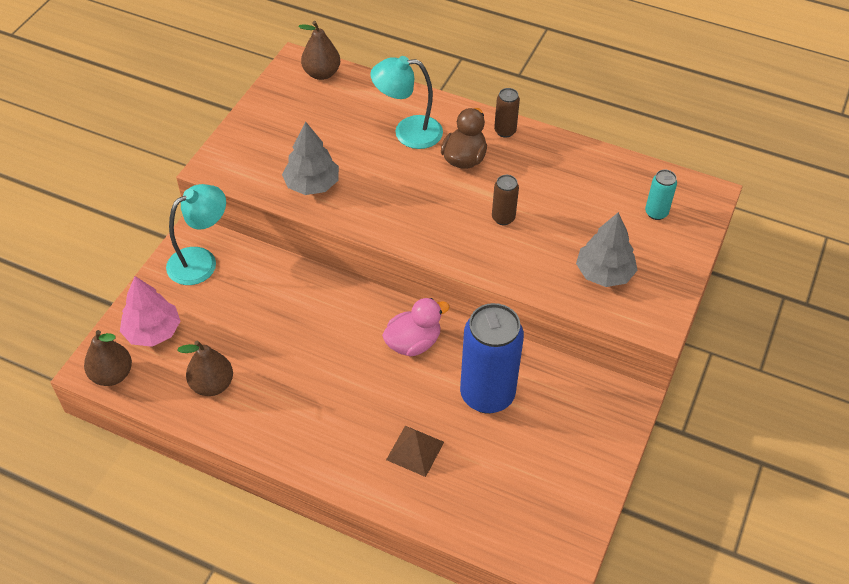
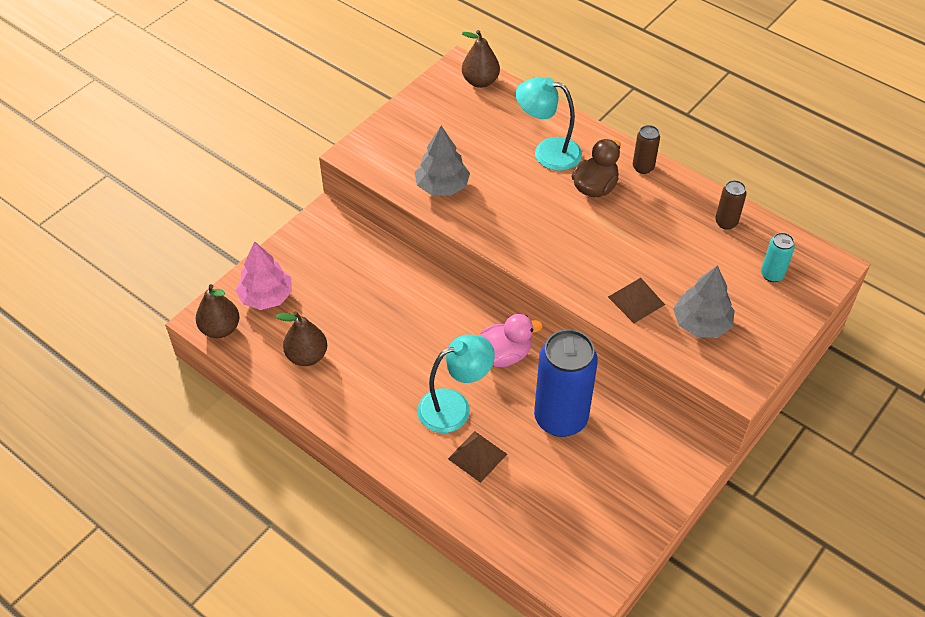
camera: 15 degrees right, 0 degrees up
turquoise lamp [166,184,226,285] -> turquoise lamp moved to [417,334,495,433]
brown can [492,175,519,225] -> brown can moved to [715,180,747,230]
none -> brown pyramid [608,278,665,323]

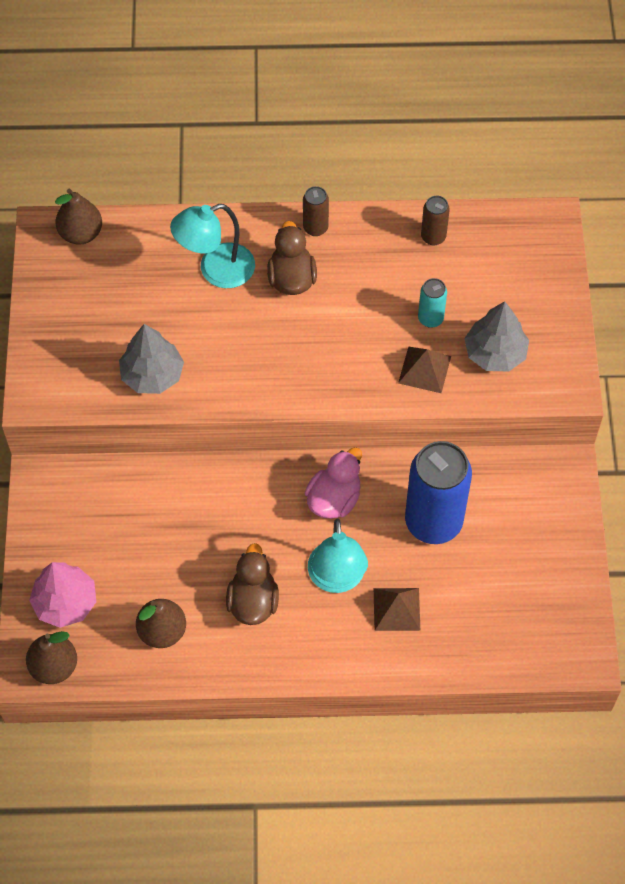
camera: 40 degrees left, 10 degrees up
turquoise lamp [417,334,495,433] -> turquoise lamp turned 150 degrees clockwise [308,518,368,593]
turquoise can [761,233,795,282] -> turquoise can moved to [418,278,447,328]
none -> brown duck [226,543,279,625]

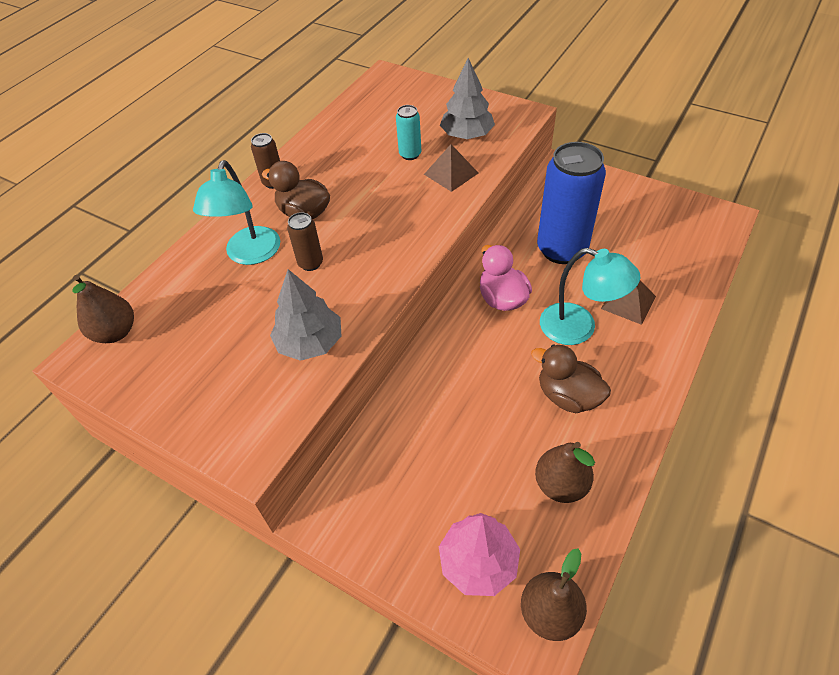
camera: 55 degrees left, 10 degrees down
brown can [421,196,450,246] -> brown can moved to [287,212,323,271]

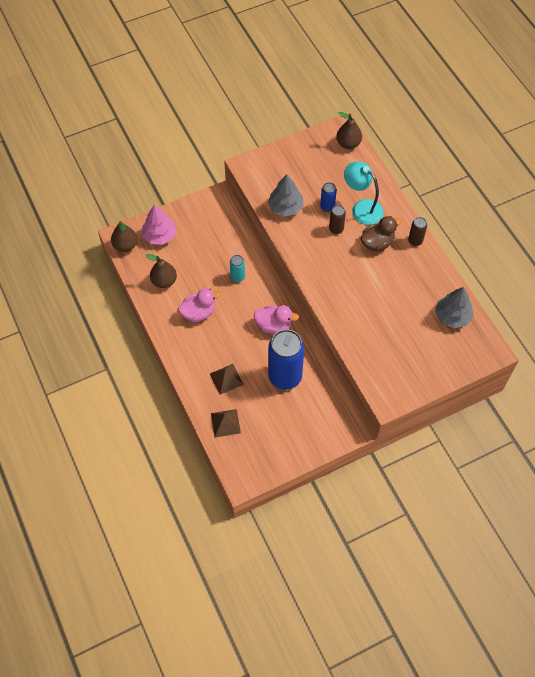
camera: 120 degrees right, 10 degrees up
turquoise can [396,105,421,160] -> turquoise can moved to [230,255,245,282]
brown pyramid [424,144,479,192] -> brown pyramid moved to [211,409,241,437]
grey tree [440,58,495,139] -> grey tree moved to [435,287,474,328]
brown duck [531,344,611,413] -> pink duck [178,289,221,322]
turquoise lamp [540,248,640,345] -> none
none -> blue can [320,182,337,212]

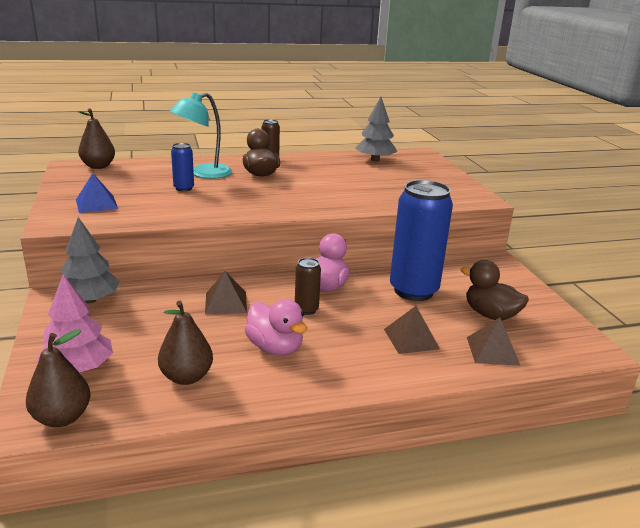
camera: 80 degrees left, 35 degrees down
pink duck [178,289,221,322] -> pink duck turned 150 degrees clockwise [245,299,307,355]
turquoise can [230,255,245,282] -> brown pyramid [205,271,247,314]
grey tree [268,174,304,217] -> grey tree moved to [57,217,120,303]
brown can [329,205,346,234] -> brown can moved to [295,257,321,315]
none -> blue pyramid [76,173,118,213]
none -> brown duck [461,260,529,320]

